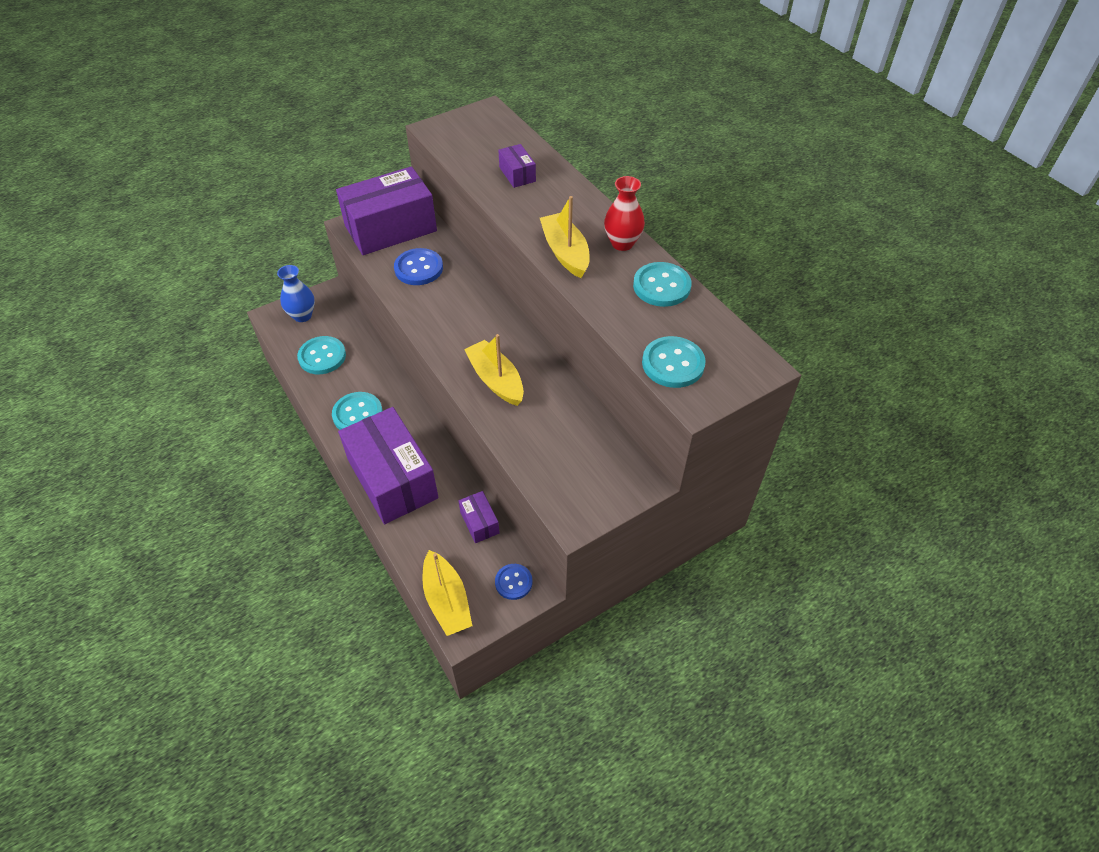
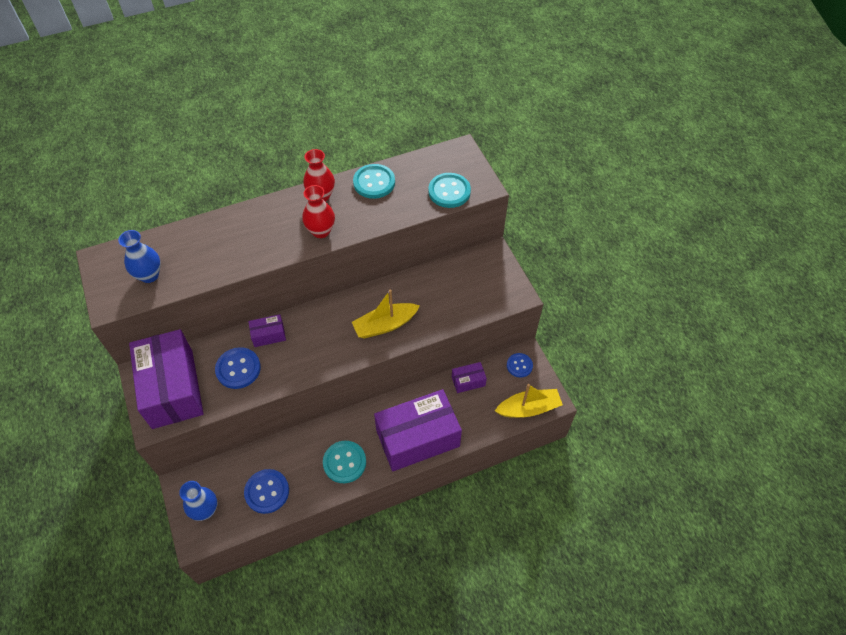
camera: 80 degrees left, 5 degrees up
turquoise button [297,336,346,374] -> blue button [244,469,289,514]
purple box [498,144,536,188] -> purple box moved to [248,314,286,347]
yellow boat [540,196,590,278] -> red vase [302,185,335,238]
none -> blue vase [118,230,161,283]

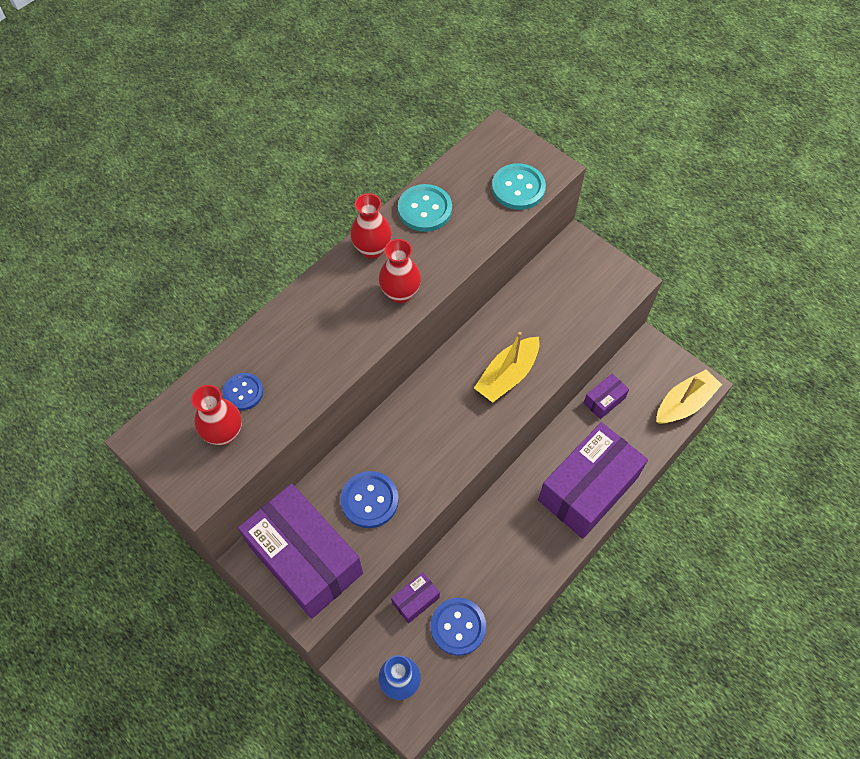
camera: 25 degrees left, 5 degrees up
blue vase [118,230,161,283] -> red vase [191,385,242,445]
purple box [248,314,286,347] -> purple box moved to [391,572,440,624]
turquoise button [323,441,366,483] -> none
blue button [507,353,533,378] -> blue button moved to [223,373,263,410]

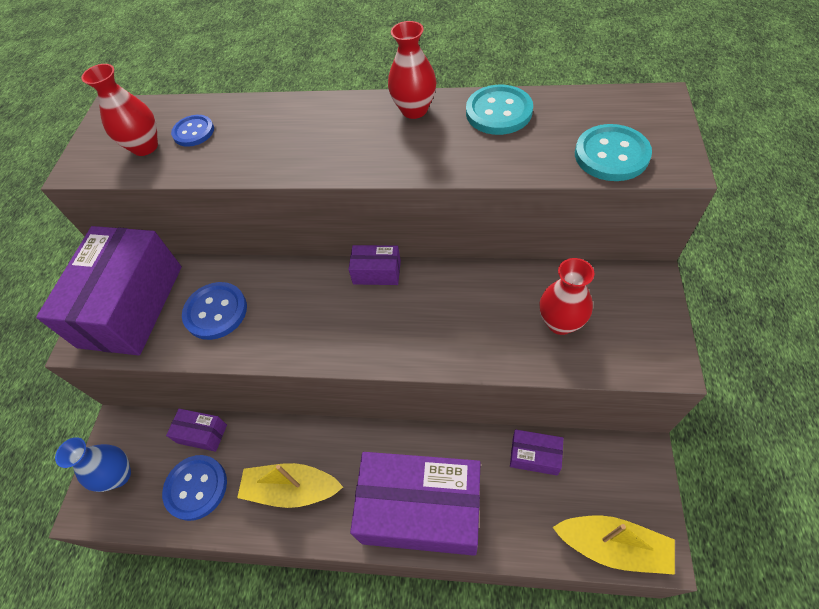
camera: 60 degrees right, 5 degrees down
red vase [379,239,421,303] -> red vase moved to [540,258,594,335]
yellow boat [474,332,539,403] -> yellow boat moved to [237,463,343,508]
none -> purple box [348,245,401,285]

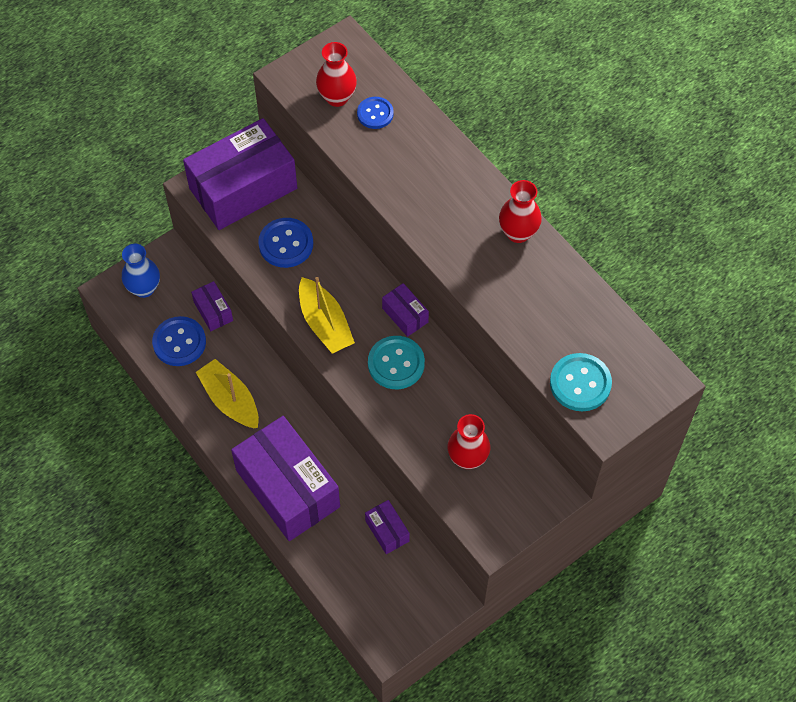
camera: 40 degrees right, 5 degrees up
turquoise button [466,85,533,135] -> turquoise button moved to [368,336,425,389]
yellow boat [552,515,675,575] -> yellow boat moved to [299,277,355,354]

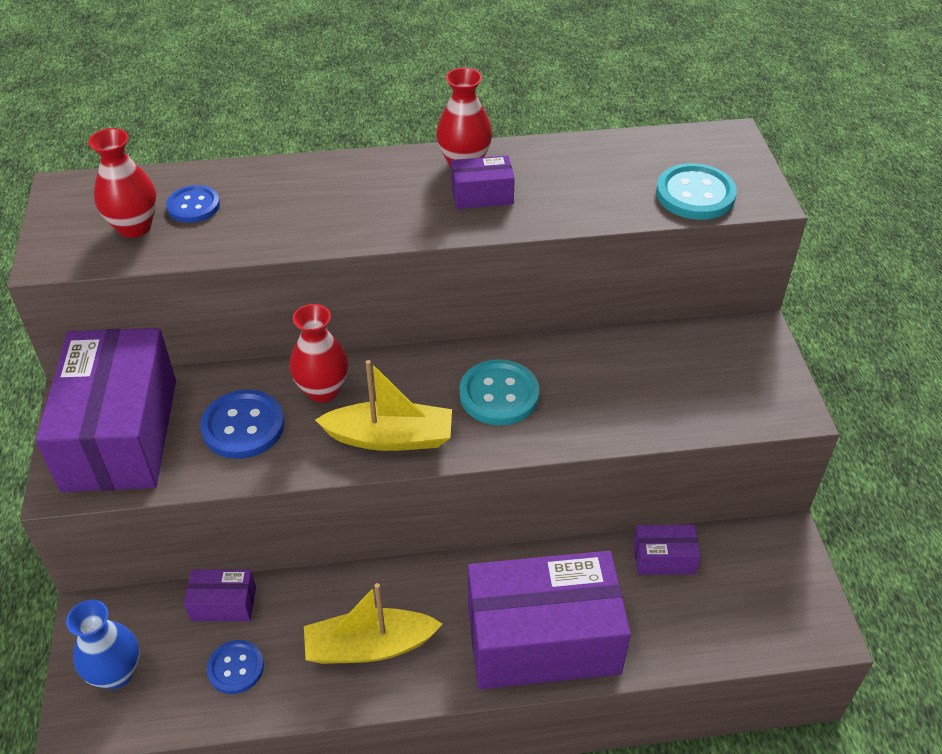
camera: 60 degrees left, 15 degrees down
blue button [152,316,206,366] -> blue button [207,640,264,694], size x0.65
purple box [382,283,429,337] -> purple box moved to [451,155,515,209]
red vase [448,414,490,469] -> red vase moved to [290,304,349,402]

